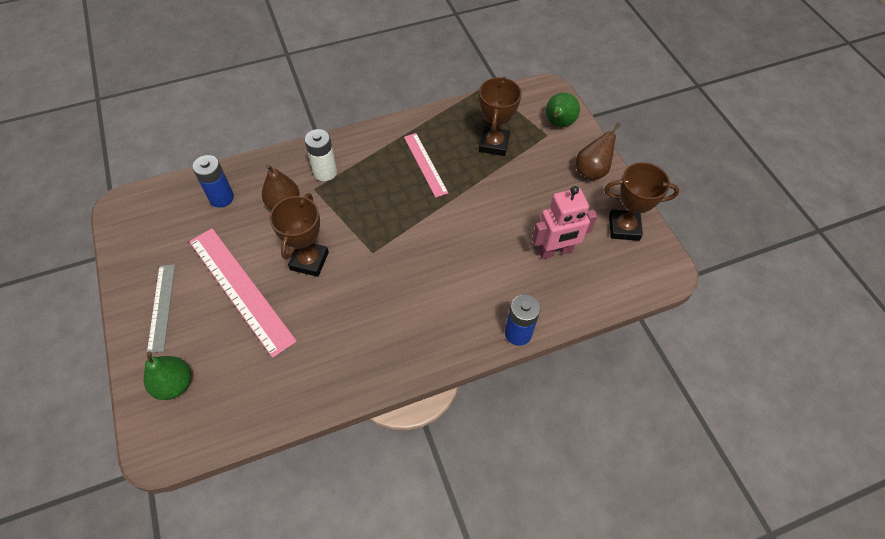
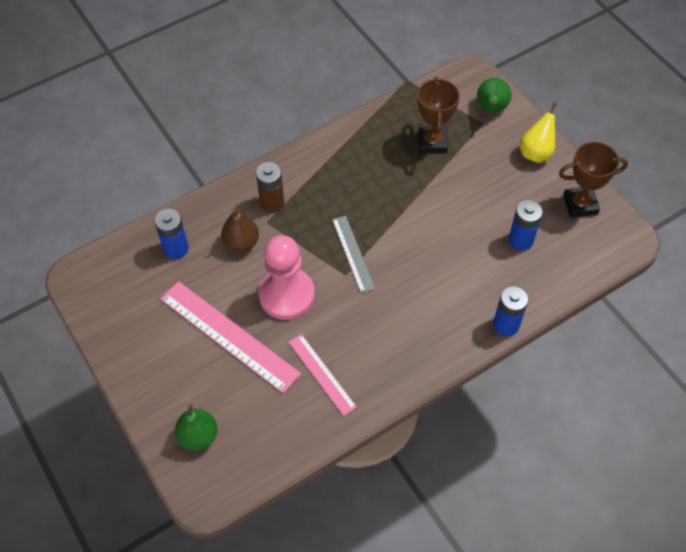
camera: 10 degrees left, 0 degrees up
grey ruler [147,264,175,353] -> grey ruler moved to [332,216,375,293]
brown trophy [270,193,329,277] -> pink pawn [259,235,315,320]
white battery [305,129,337,181] -> brown battery [256,162,284,213]
pink ruler [404,133,448,198] -> pink ruler moved to [289,334,357,416]
pink robot [532,186,597,259] -> blue battery [509,200,543,251]
brown pear [576,123,621,181] -> yellow pear [520,102,557,163]

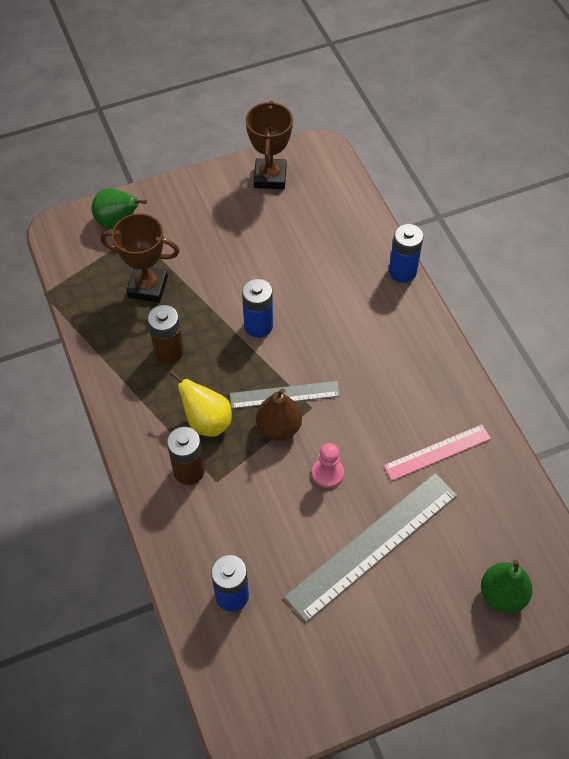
camera: 80 degrees left, 0 degrees up
pink ruler [160,281,301,393] -> grey ruler [284,473,457,623]
brown pear [221,208,259,252] -> brown pear moved to [256,388,302,440]
pink pawn [259,235,315,320] -> pink pawn [312,443,344,488], size x0.47
blue battery [509,200,543,251] -> blue battery moved to [242,279,273,338]
yellow pear [520,102,557,163] -> yellow pear moved to [169,370,232,437]
none -> brown battery [148,305,184,364]

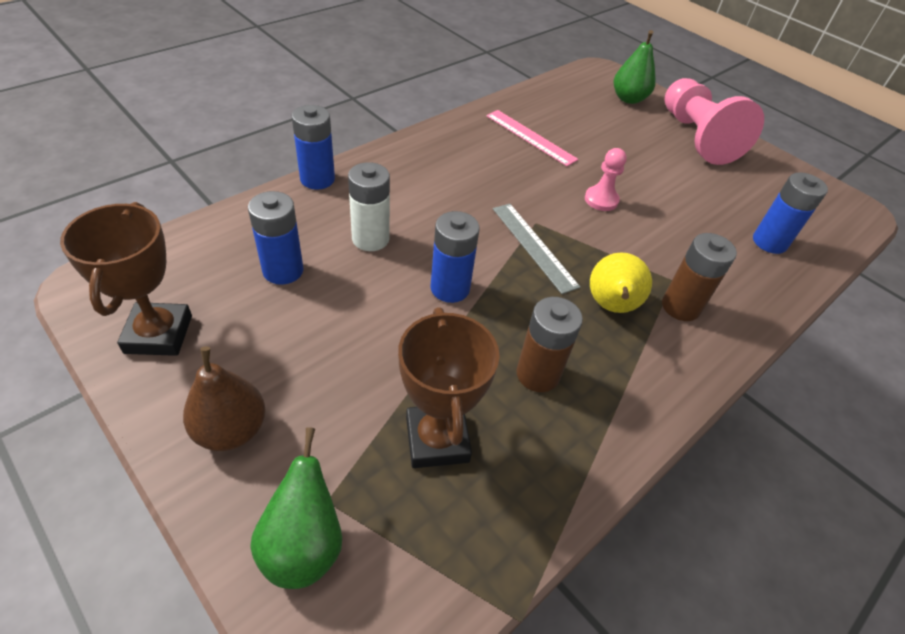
camera: 115 degrees left, 10 degrees down
brown trophy [246,101,293,189] -> brown trophy turned 75 degrees counterclockwise [60,202,192,356]
brown pear [256,388,302,440] -> brown pear moved to [183,346,265,451]
grey ruler [284,473,457,623] -> none
none -> blue battery [248,191,304,285]
none -> white battery [348,162,390,251]
none -> pink pawn [665,78,764,165]

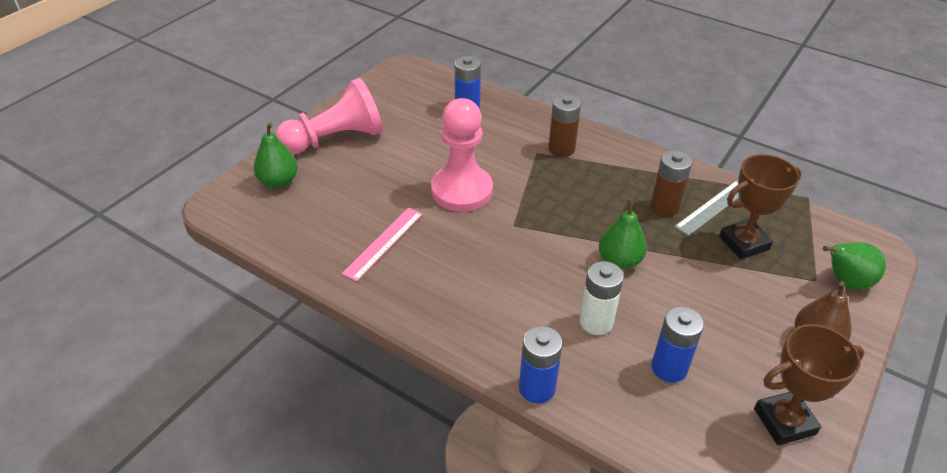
camera: 100 degrees left, 5 degrees down
blue battery [431,211,480,303] -> green pear [599,199,647,270]
grey ruler [493,204,580,294] -> grey ruler moved to [674,180,739,236]
pink pawn [585,148,627,211] -> pink pawn [431,98,493,212], size x2.11
yellow pear [590,252,652,313] -> none

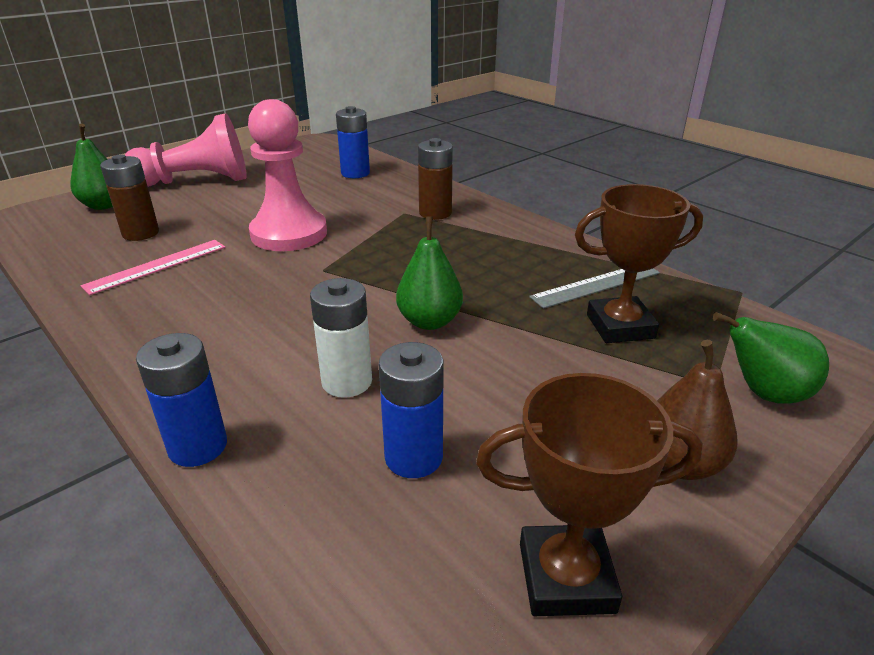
camera: 15 degrees right, 10 degrees down
brown battery [650,150,692,217] -> brown battery moved to [100,155,159,241]

